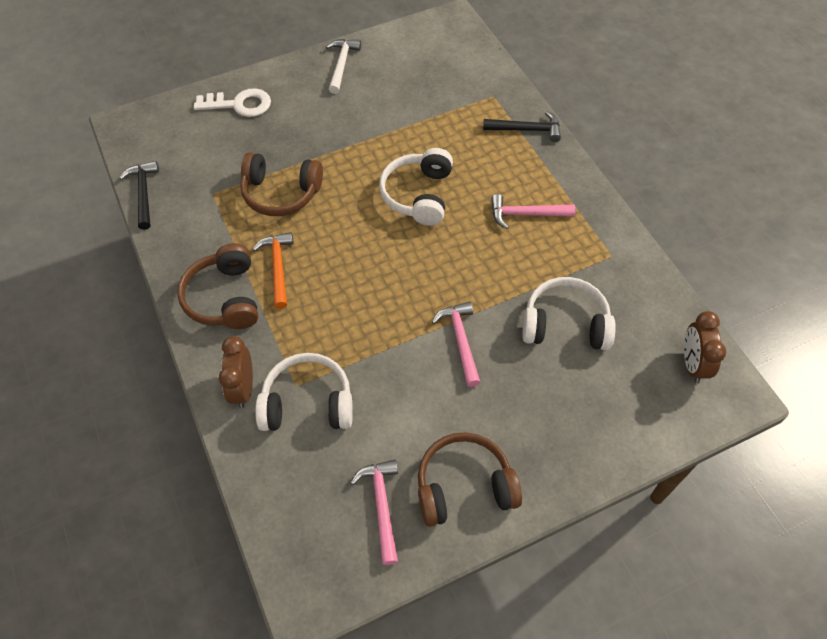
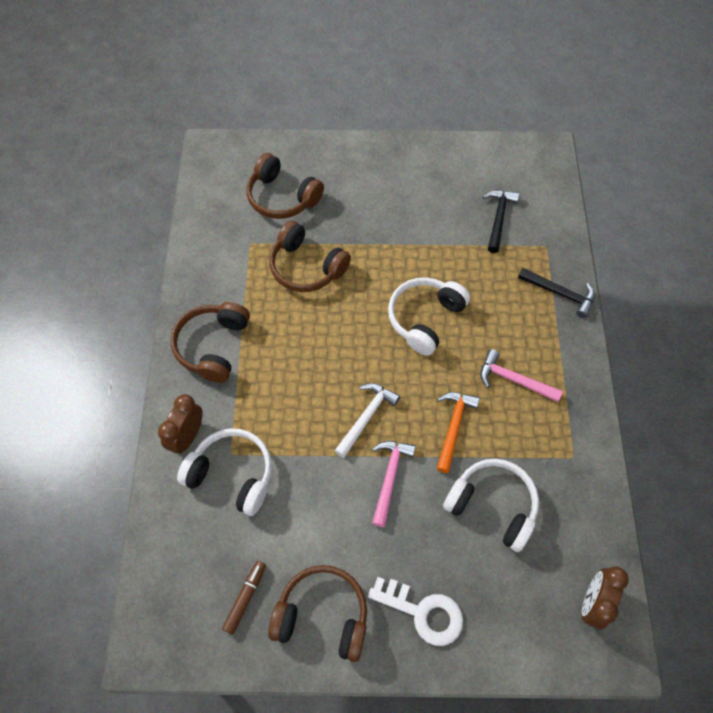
camera: 25 degrees right, 5 degrees up
black hammer [120,161,159,230] -> black hammer moved to [483,190,519,253]
white key [194,88,271,117] -> white key moved to [368,577,463,646]
orange hammer [253,232,294,309] -> orange hammer moved to [437,392,480,473]
white hammer [326,39,361,94] -> white hammer moved to [334,383,400,458]
pink hammer [351,460,398,565] -> brown marker [222,561,266,635]
none -> brown headphones [247,153,324,219]

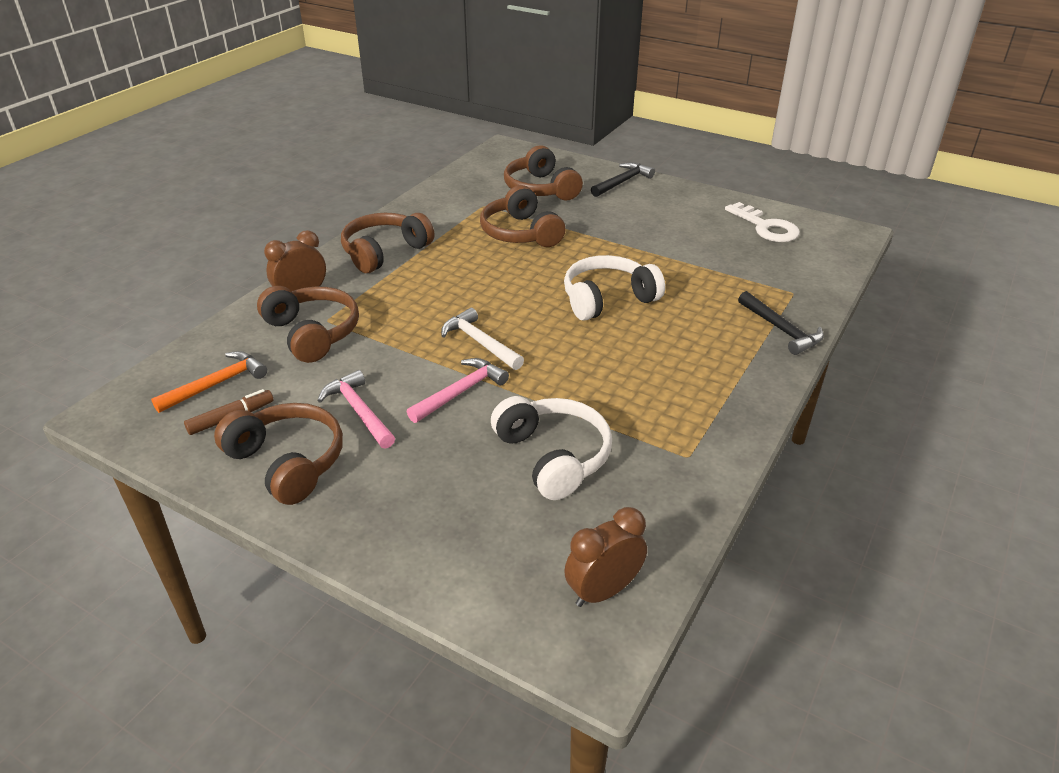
camera: 30 degrees right, 25 degrees down
white headphones [177,428,272,516] -> brown headphones [257,286,359,363]
white hammer [334,383,400,458] -> white hammer turned 105 degrees counterclockwise [441,308,524,370]
white key [368,577,463,646] -> white key moved to [725,202,800,242]
orange hammer [437,392,480,473] -> orange hammer moved to [151,351,267,413]
pink hammer [480,349,563,402] -> pink hammer moved to [317,370,395,449]
black hammer [483,190,519,253] -> black hammer moved to [591,162,655,197]

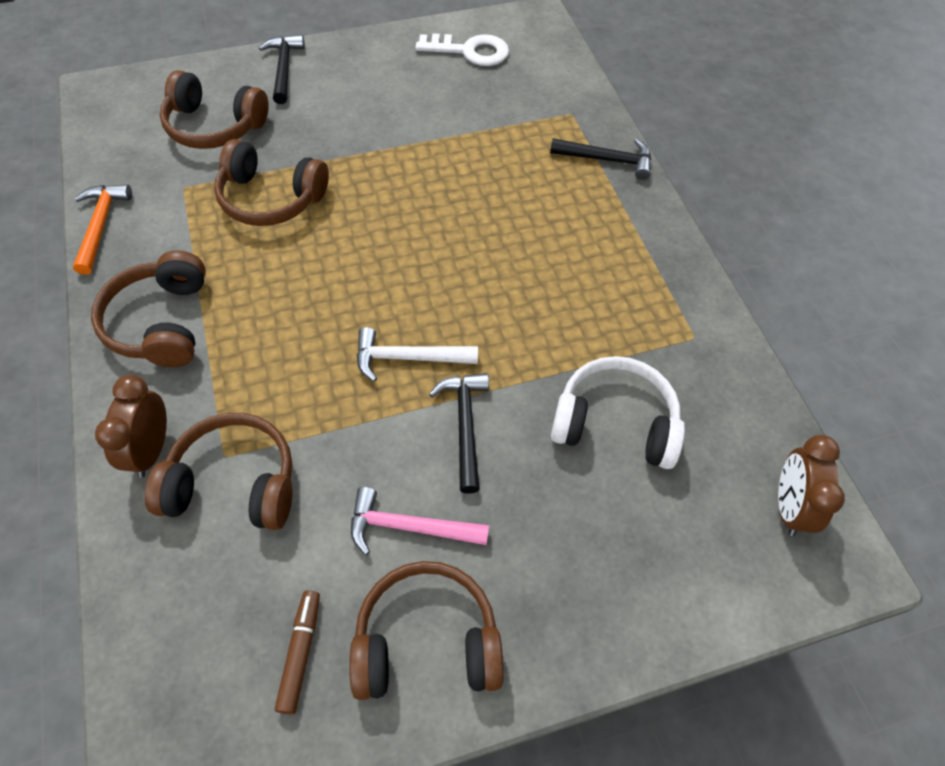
camera: 50 degrees left, 20 degrees up
orange hammer [151,351,267,413] -> orange hammer moved to [73,184,132,275]
pink hammer [407,358,509,423] -> black hammer [429,373,489,494]
white headphones [564,255,665,321] -> none

